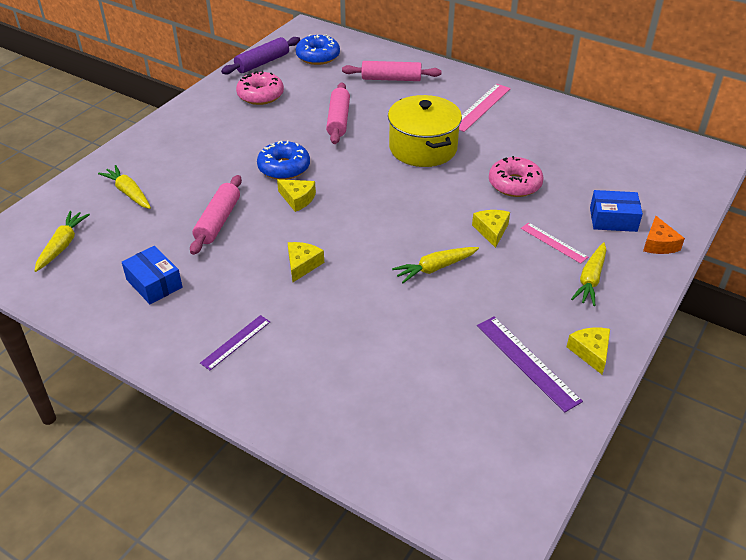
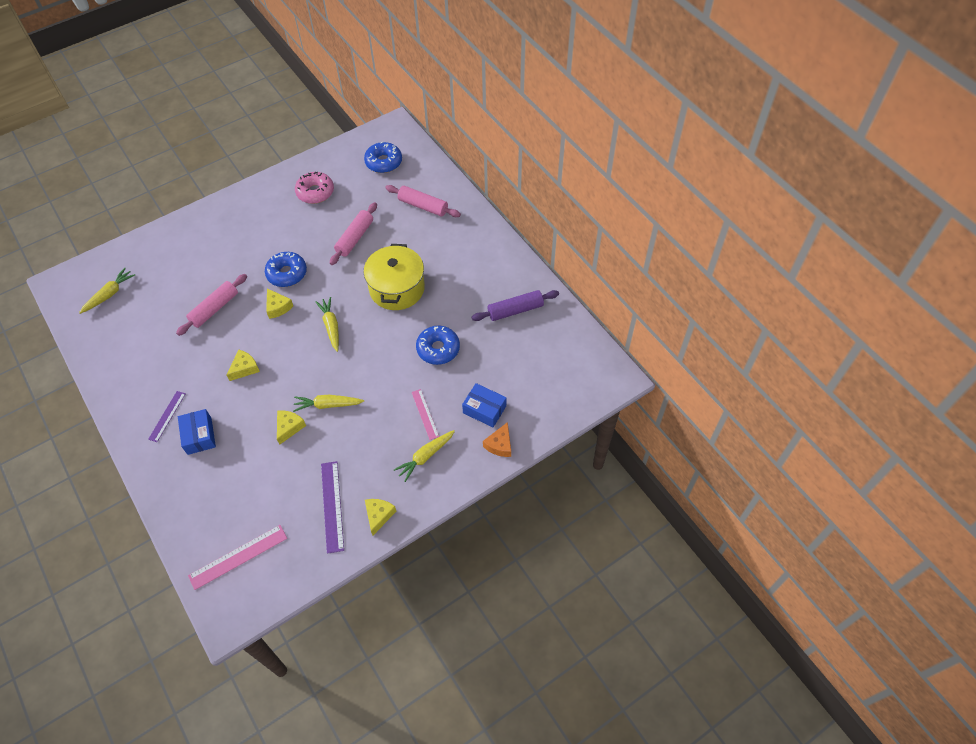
camera: 25 degrees right, 15 degrees up
yellow carrot [98,165,151,209] -> yellow carrot moved to [315,297,339,352]
blue box [122,246,183,304] -> blue box moved to [178,409,216,455]
purple ruler [200,315,270,370] -> purple ruler turned 45 degrees counterclockwise [148,391,186,442]
purple rolling pin [221,37,300,75] -> purple rolling pin moved to [472,290,559,321]
pink ruler [459,84,511,132] -> pink ruler moved to [188,525,287,590]
yellow cheese [472,210,510,248] -> yellow cheese moved to [277,410,306,445]
pink donut [489,156,544,197] -> blue donut [416,326,460,365]

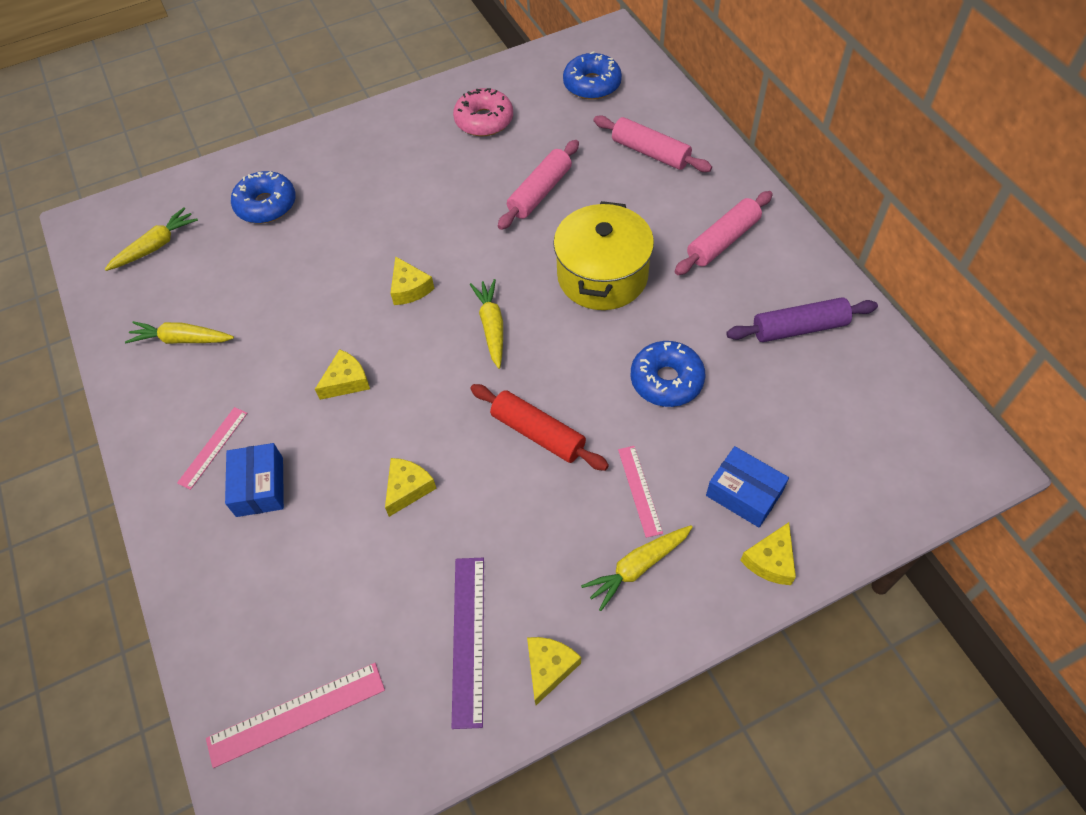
camera: 10 degrees right, 0 degrees up
purple ruler [148,391,186,442] -> pink ruler [177,407,248,490]
pink rolling pin [176,274,247,336] -> pink rolling pin moved to [675,191,773,275]
blue donut [265,252,307,287] -> blue donut moved to [231,171,296,223]
yellow carrot [293,395,364,412] -> yellow carrot moved to [125,321,234,344]
orange cheese [483,422,511,457] -> yellow cheese [740,522,796,585]
none -> red rolling pin [470,384,609,471]

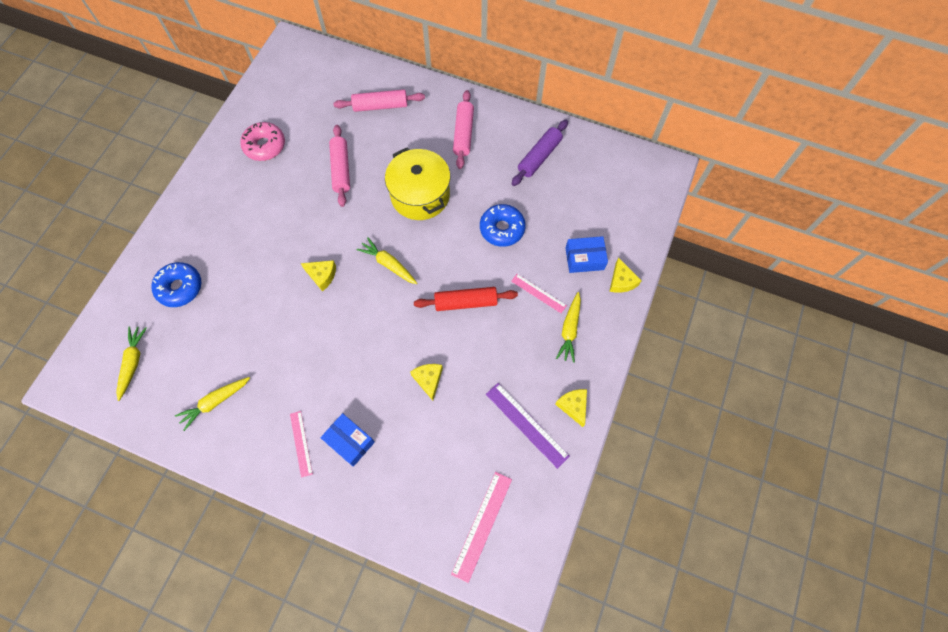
camera: 45 degrees left, 10 degrees up
yellow cheese [315,349,370,400] -> none
blue donut [563,51,622,100] -> none

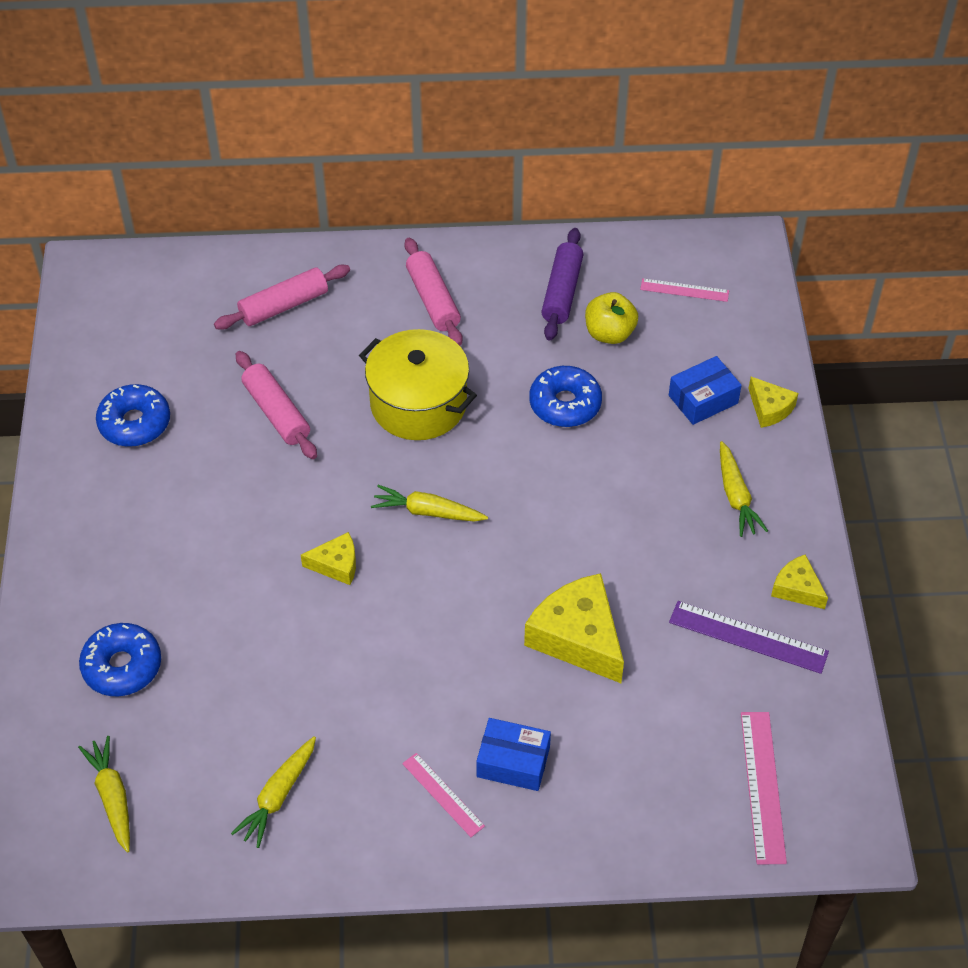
camera: 25 degrees left, 15 degrees down
pink donut [240,122,285,161] -> blue donut [96,384,170,447]
yellow cheese [410,364,443,401] -> yellow cheese [524,573,624,683], size x1.89
red rolling pin [414,287,518,311] -> none
pink ruler [511,274,567,313] -> pink ruler moved to [640,278,729,302]
none -> yellow apple [585,292,638,344]

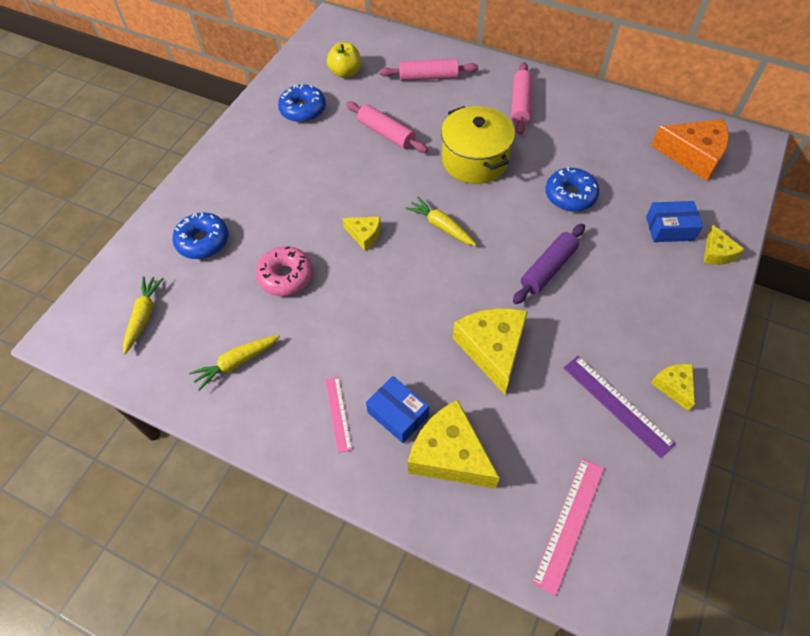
camera: 30 degrees right, 5 degrees up
pink rolling pin [236,351,317,459] -> pink rolling pin turned 45 degrees counterclockwise [346,102,428,153]
purple rolling pin [541,228,584,341] -> purple rolling pin moved to [513,224,585,304]
yellow apple [585,292,638,344] -> yellow apple moved to [327,42,361,78]
pink ruler [640,278,729,302] -> orange cheese [651,119,729,181]
yellow carrot [720,441,768,537] -> none
none -> pink donut [256,246,313,296]
none -> yellow cheese [408,400,500,489]

